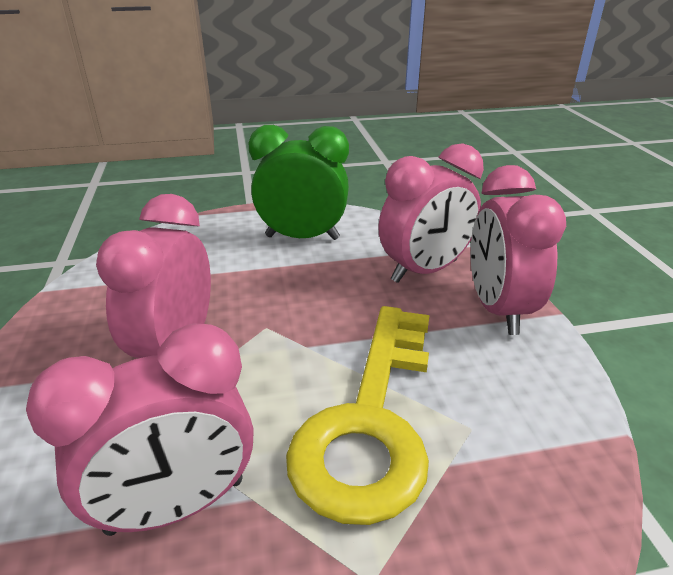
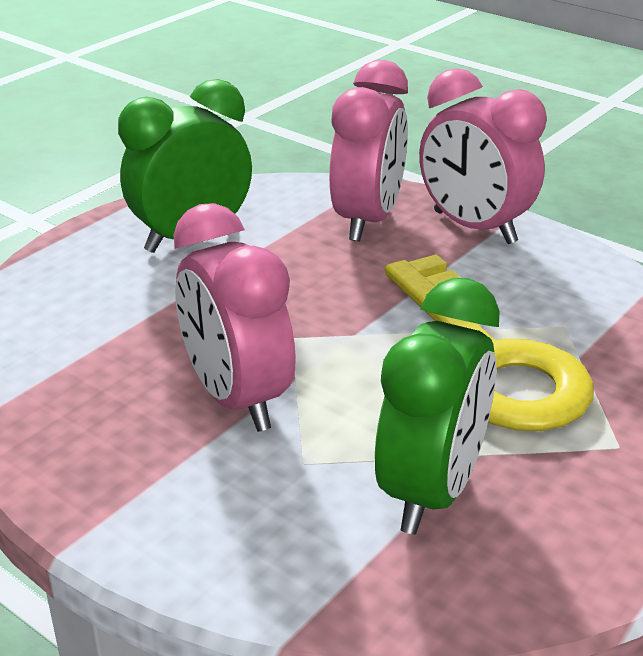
camera: 40 degrees left, 0 degrees up
pink clock [26,323,253,536] -> green clock [375,278,499,535]

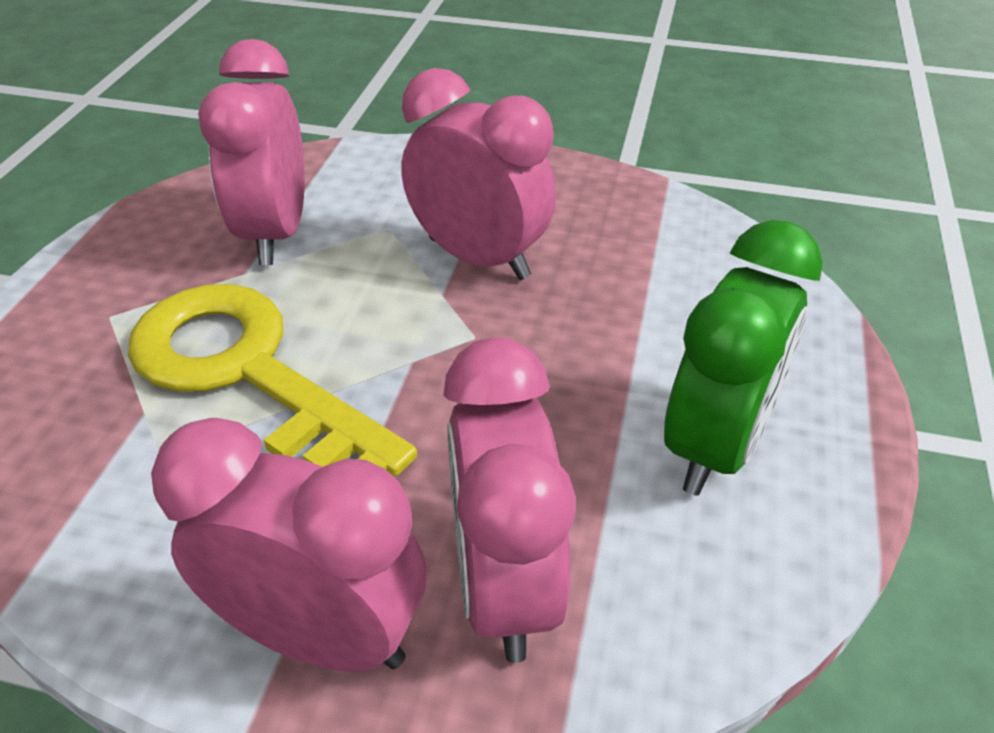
camera: 155 degrees right, 10 degrees up
green clock [375,278,499,535] -> pink clock [198,39,305,265]

